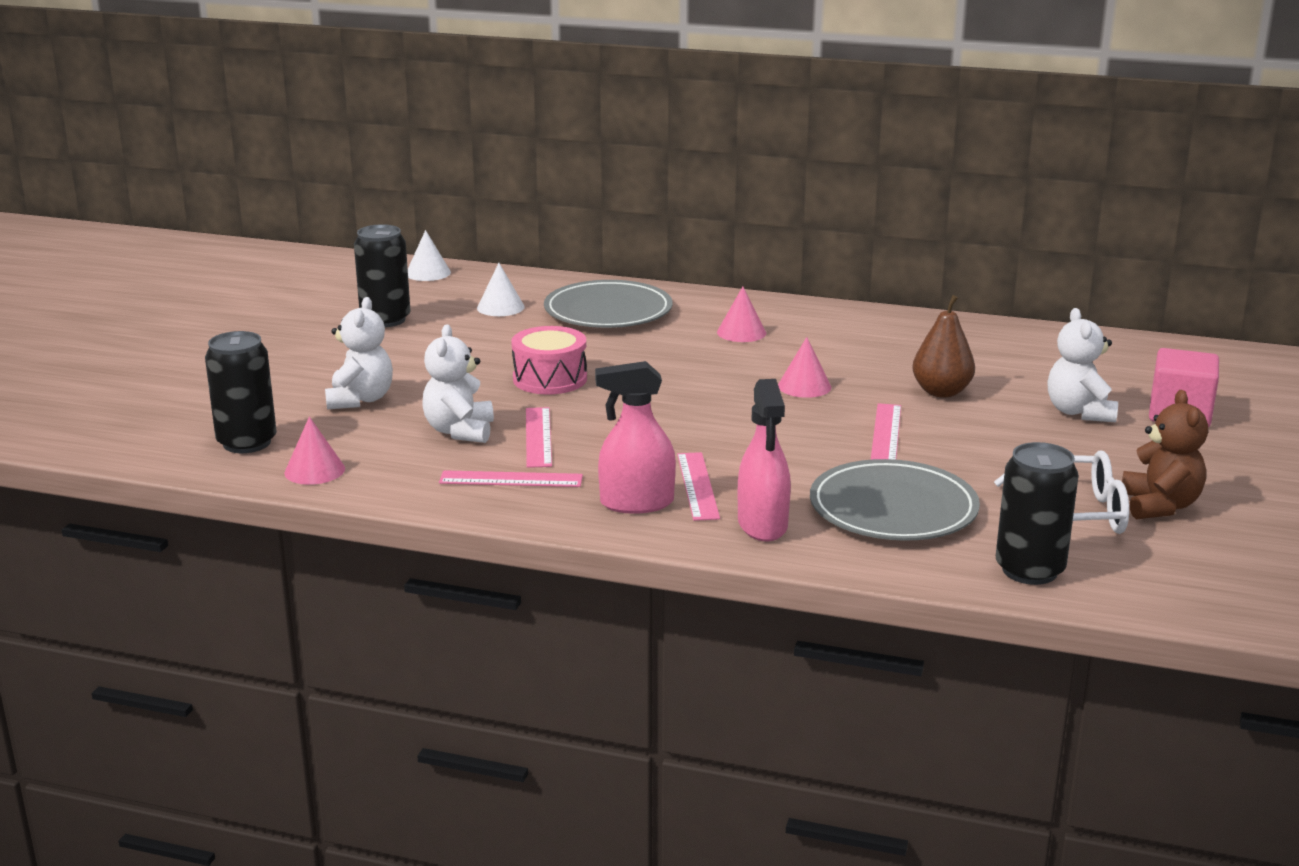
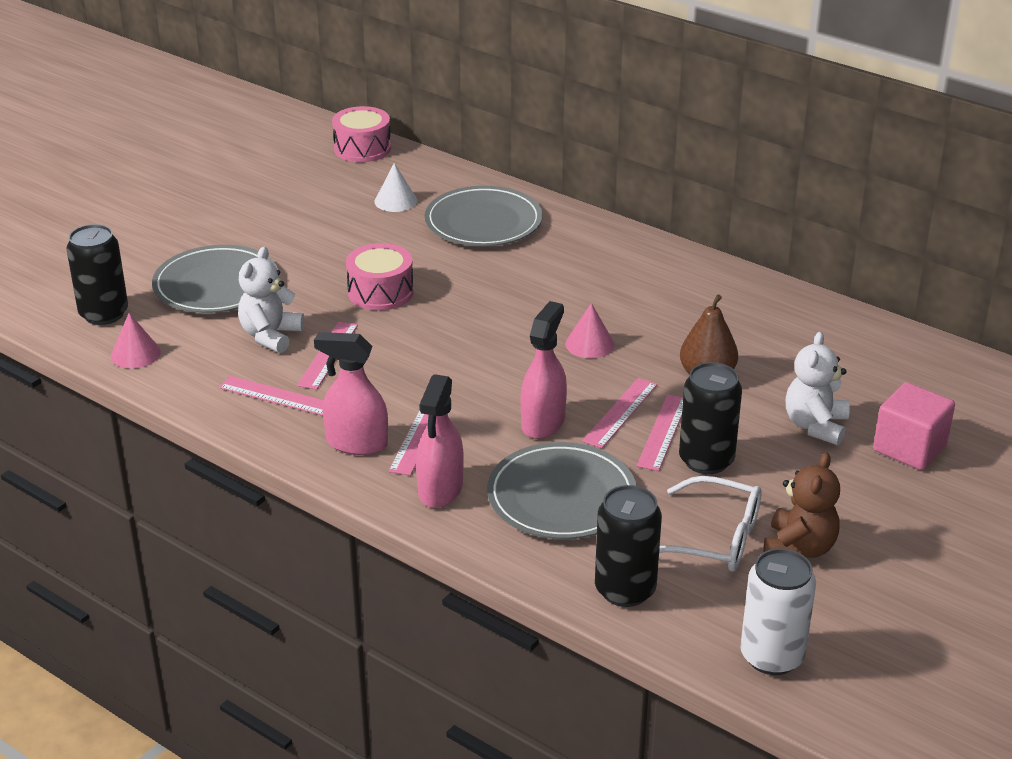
camera: 20 degrees right, 10 degrees up
white teddy bear [325,297,393,410] -> grey plate [152,245,278,313]
black can [354,224,411,327] -> black can moved to [679,362,742,474]
white cone [408,230,451,281] -> pink drum [332,106,391,162]
pink cone [717,287,766,342] -> none
none -> pink spray bottle [521,301,567,439]
none -> pink ruler [637,394,683,471]
none -> white can [740,549,816,675]

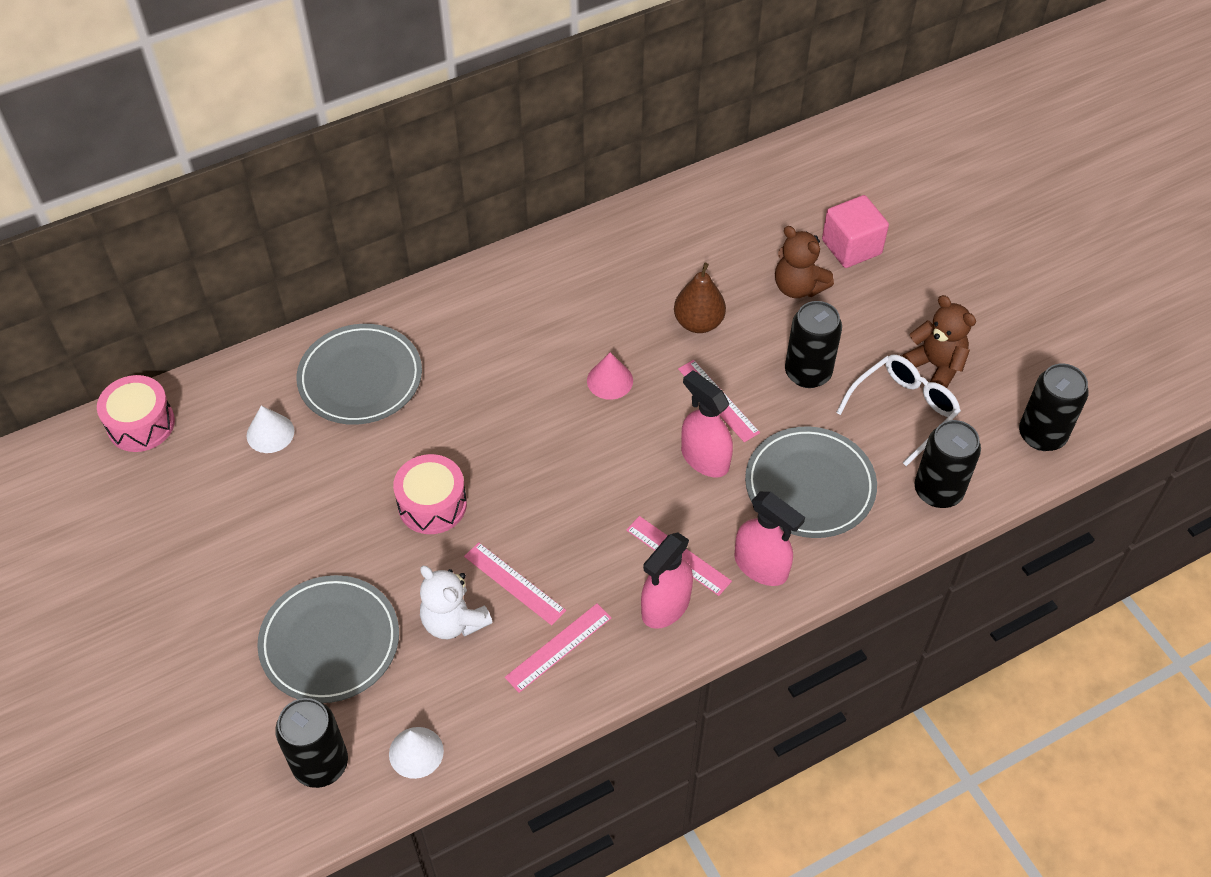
camera: 65 degrees left, 20 degrees up
pink cone [111,313,161,369] -> white cone [389,727,444,779]
pink ruler [637,394,683,471] -> none
white can [740,549,816,675] -> black can [1019,364,1089,451]
white teddy bear [786,332,850,445] -> brown teddy bear [775,226,834,298]

